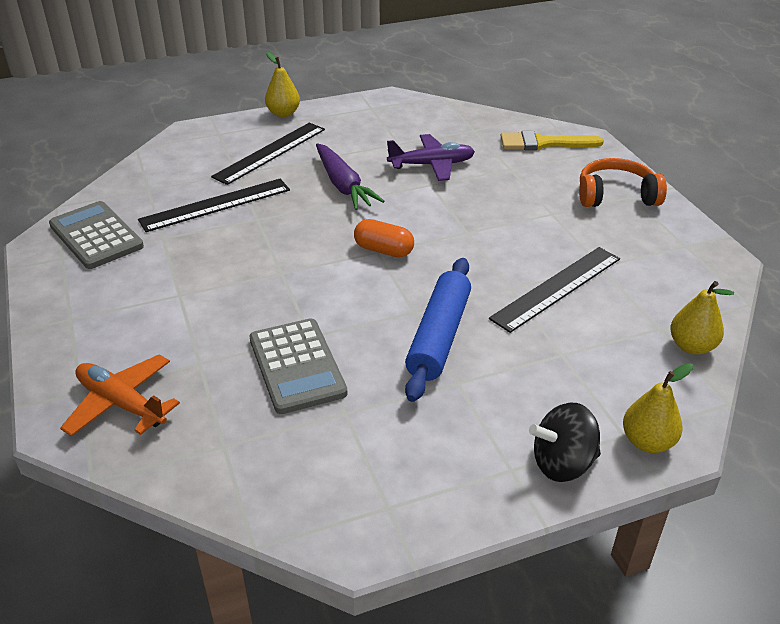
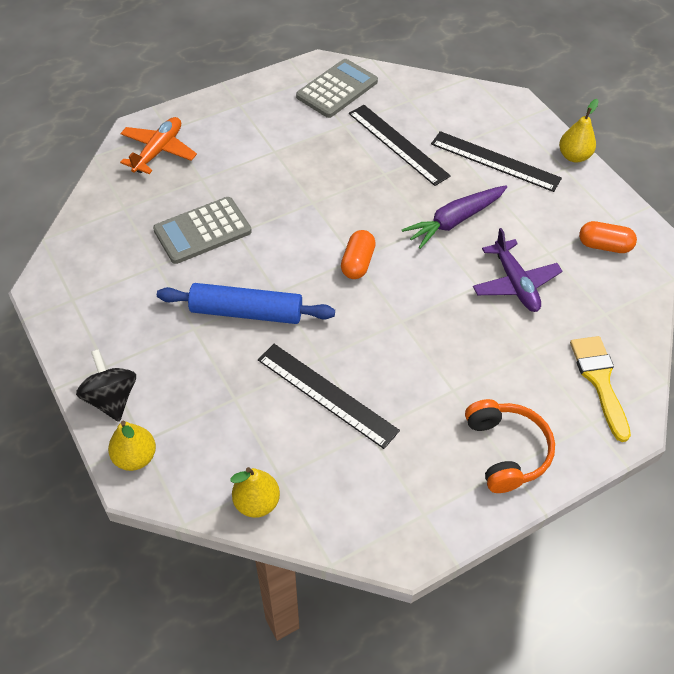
camera: 80 degrees right, 15 degrees up
none -> orange capsule [579,221,637,253]

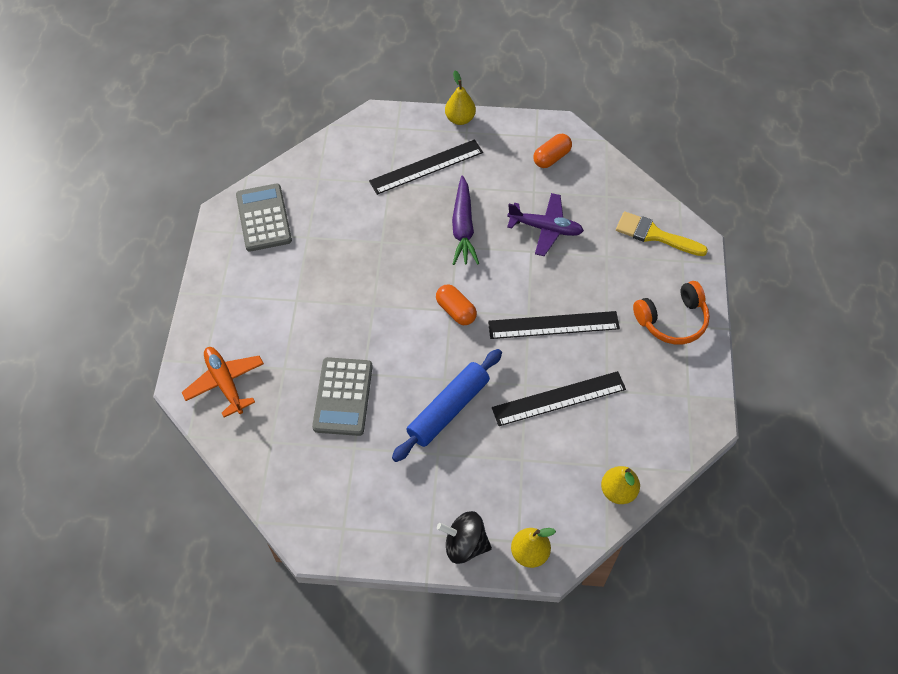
camera: 55 degrees left, 5 degrees up
black ruler [349,105,451,186] -> black ruler moved to [488,311,620,339]
orange headphones [465,399,555,493] -> orange headphones turned 135 degrees clockwise [633,281,710,344]

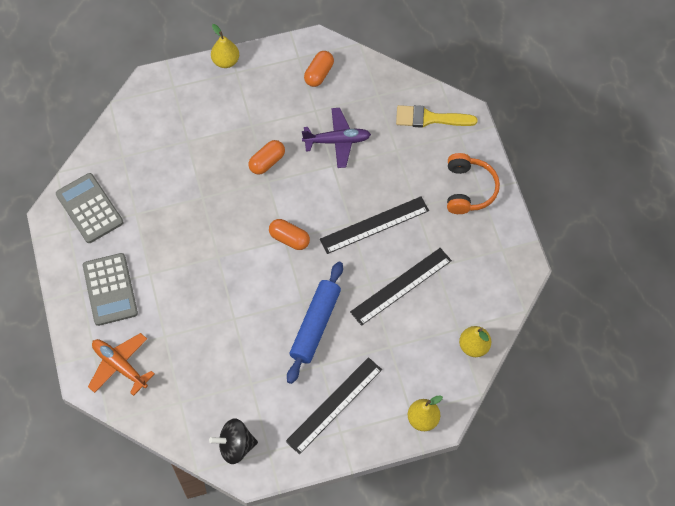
camera: 20 degrees left, 5 degrees up
grey calculator [312,357,373,436] -> grey calculator moved to [83,253,138,326]
black ruler [369,139,483,195] -> black ruler moved to [285,357,382,454]
black spinning top [437,511,492,564] -> black spinning top moved to [209,418,258,464]
purple carrot [452,175,479,265] -> orange capsule [249,140,285,175]
orange headphones [633,281,710,344] -> orange headphones turned 45 degrees counterclockwise [447,153,500,214]

